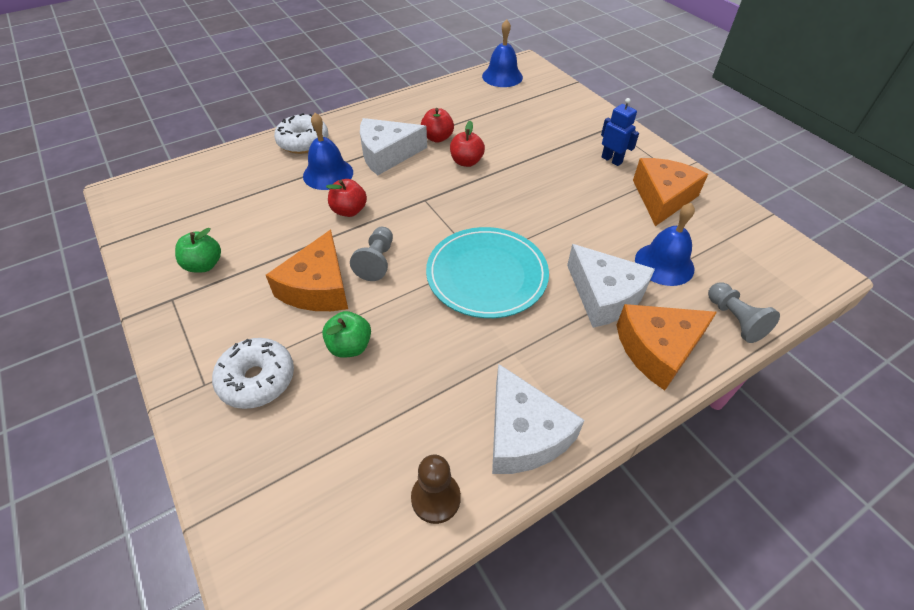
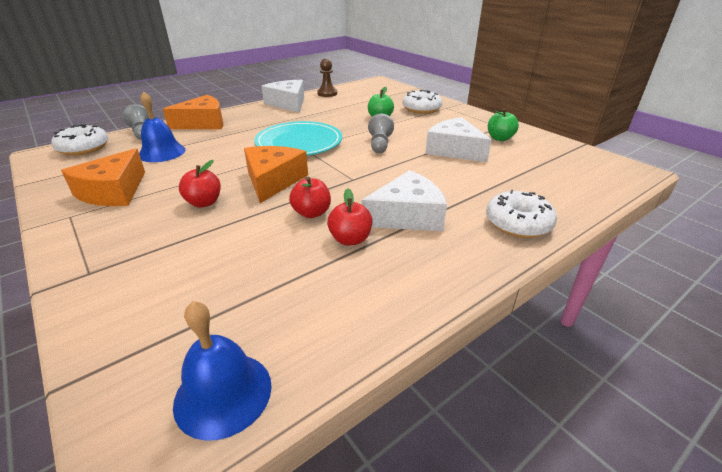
camera: 175 degrees right, 15 degrees down
orange cheese [266,230,348,311] -> orange cheese moved to [244,146,308,203]
blue bell [303,113,353,190] -> none
red apple [326,179,367,217] -> red apple moved to [179,160,221,207]
white cheese [567,244,655,328] -> white cheese moved to [425,117,492,162]
blue robot [601,98,639,166] -> none
none -> white donut [51,124,108,156]

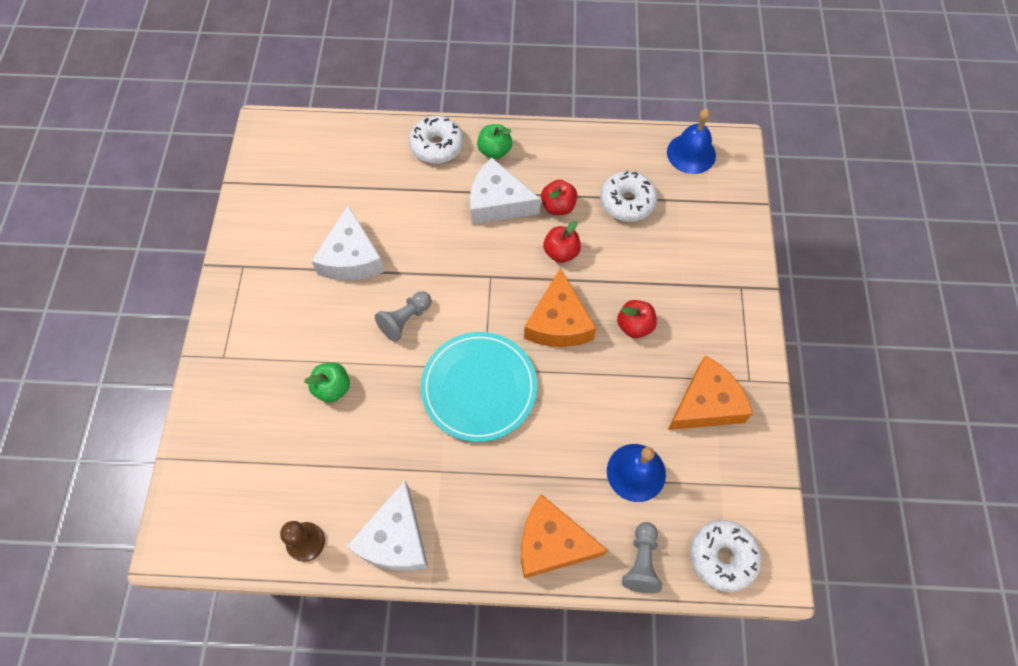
camera: 140 degrees left, 30 degrees up
orange cheese [244,146,308,203] -> orange cheese turned 45 degrees counterclockwise [524,268,597,347]
white donut [403,90,442,114] -> white donut moved to [600,171,657,222]
green apple [488,109,519,141] -> green apple moved to [477,124,512,159]

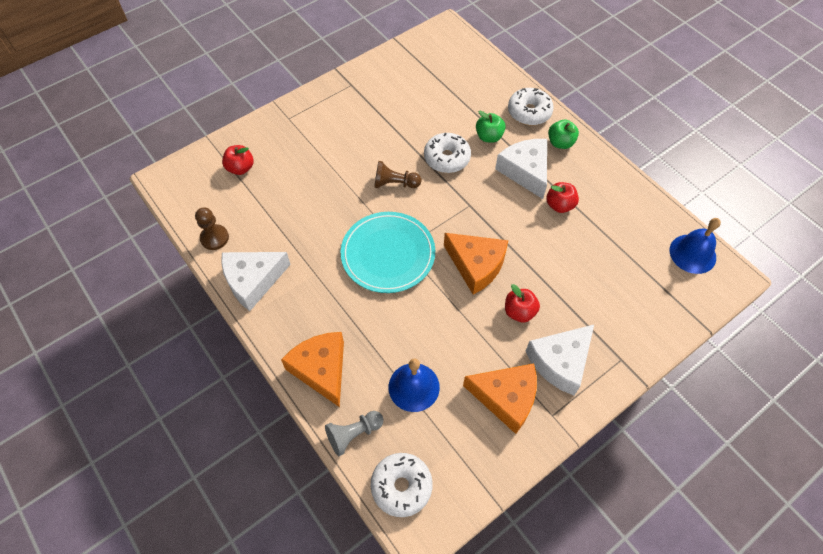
camera: 50 degrees right, 5 degrees down
green apple [304,363,350,403] -> green apple moved to [476,111,506,143]
white cheese [311,205,385,281] -> white cheese moved to [525,325,594,395]
grey pawn [375,291,432,342] -> brown pawn [374,161,421,188]
orange cheese [524,268,597,347] -> orange cheese turned 105 degrees counterclockwise [444,233,508,295]
red apple [543,221,581,263] -> red apple moved to [222,145,254,175]
white donut [600,171,657,222] -> white donut moved to [424,133,471,173]

